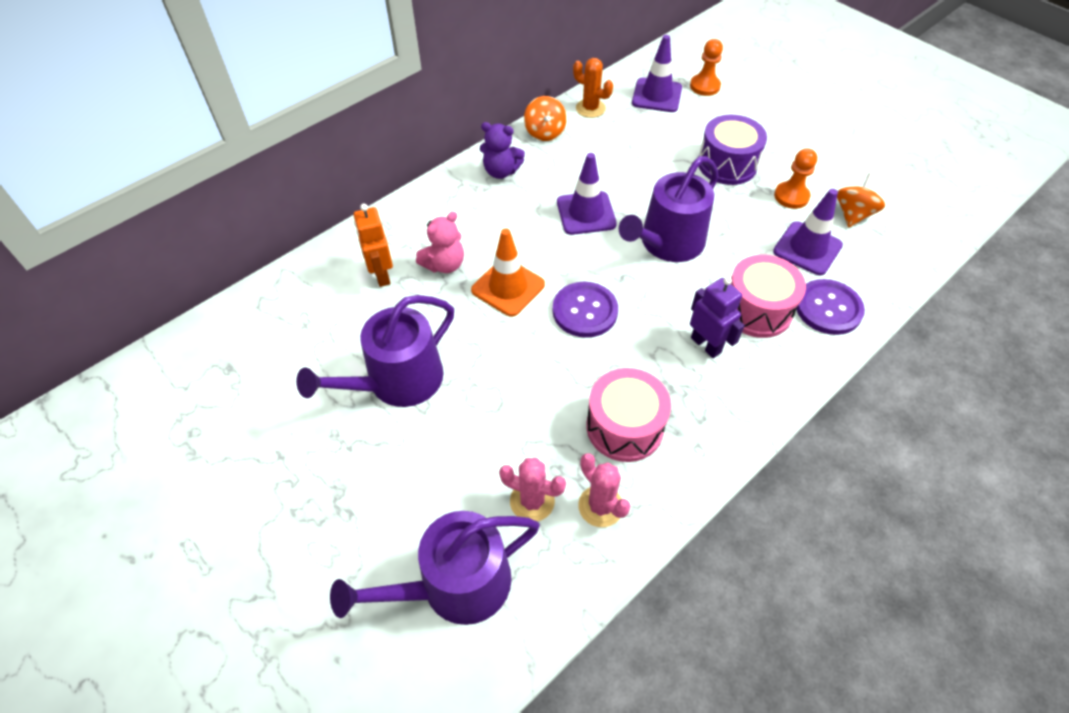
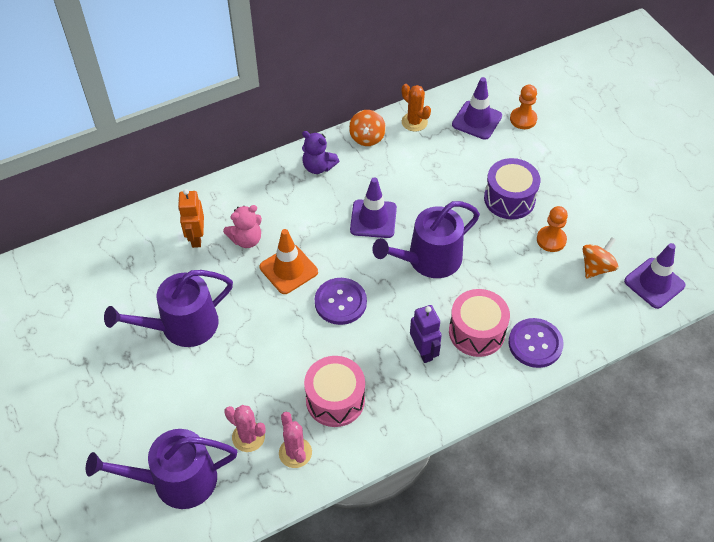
camera: 15 degrees right, 0 degrees up
purple traffic cone [773,189,843,275] -> purple traffic cone moved to [624,243,686,309]

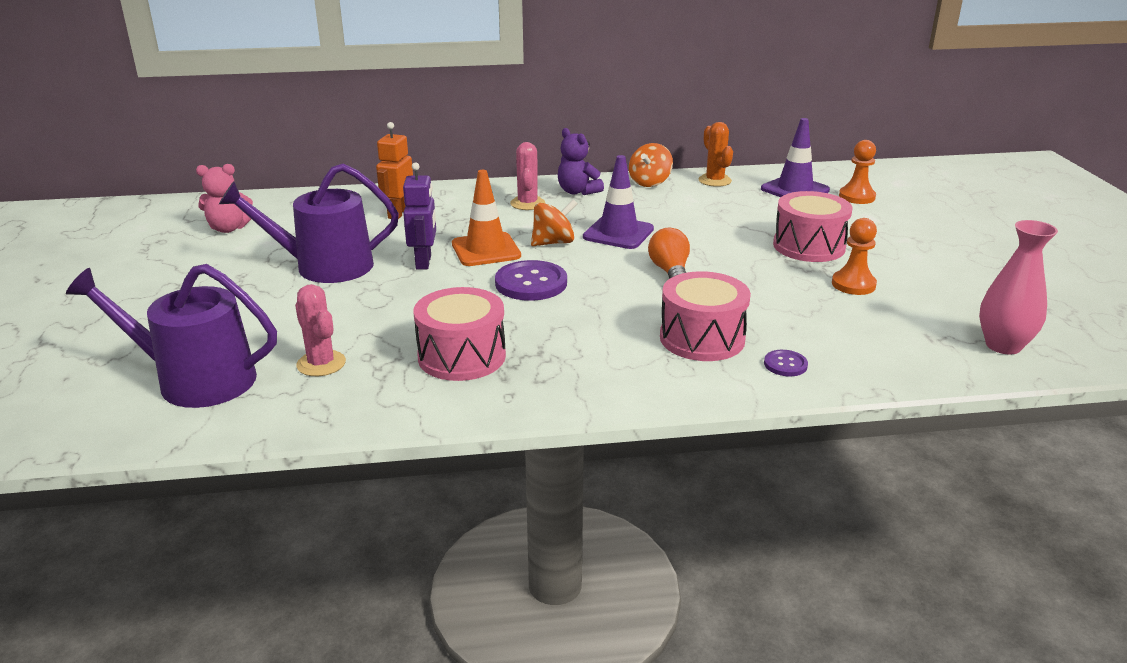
camera: 20 degrees right, 25 degrees down
pink teddy bear [223,205,262,248] -> pink teddy bear moved to [196,164,253,233]
pink cactus [279,412,312,468] -> pink cactus moved to [510,142,545,210]
purple watering can [372,201,480,278] -> orange light bulb [648,228,690,279]
purple robot [410,305,442,363] -> purple robot moved to [403,162,436,270]
purple drum [484,158,540,219] -> pink drum [773,191,852,262]
purple button [509,318,563,368] -> purple button [764,350,808,377], size x0.51
orange spinning top [583,237,618,278] -> orange spinning top moved to [531,199,578,246]
purple traffic cone [624,243,686,309] -> pink vase [979,220,1058,355]

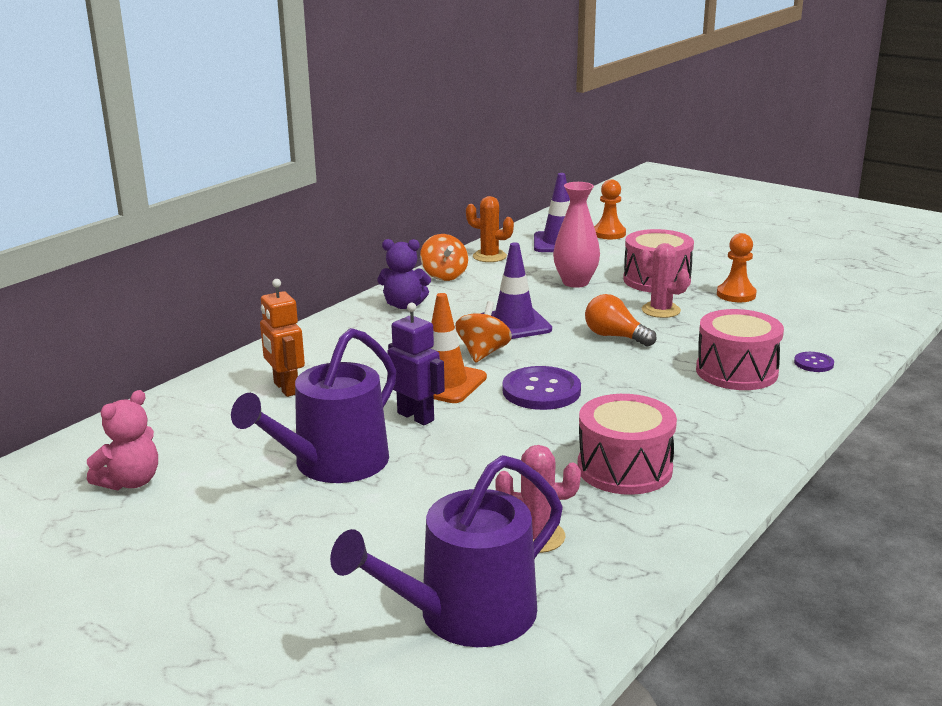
camera: 45 degrees left, 5 degrees down
pink cactus [510,142,545,210] -> pink cactus moved to [639,243,689,318]
pink vase [979,220,1058,355] -> pink vase moved to [553,182,600,288]

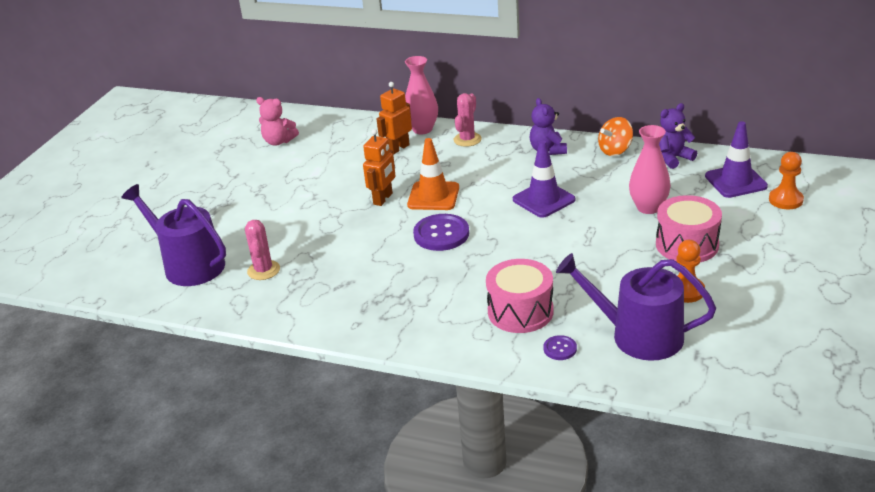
camera: 75 degrees right, 10 degrees up
purple watering can [231,328,397,483] -> purple watering can moved to [556,253,716,361]
purple robot [387,303,445,425] -> orange robot [363,129,396,206]
orange spinning top [455,301,512,363] -> none
orange cactus [466,196,514,262] -> purple teddy bear [659,103,697,169]
pink drum [577,394,677,495] -> none
orange light bulb [585,294,657,347] -> none
pink cactus [639,243,689,318] -> pink cactus moved to [454,93,481,147]
none -> pink vase [405,56,438,134]

